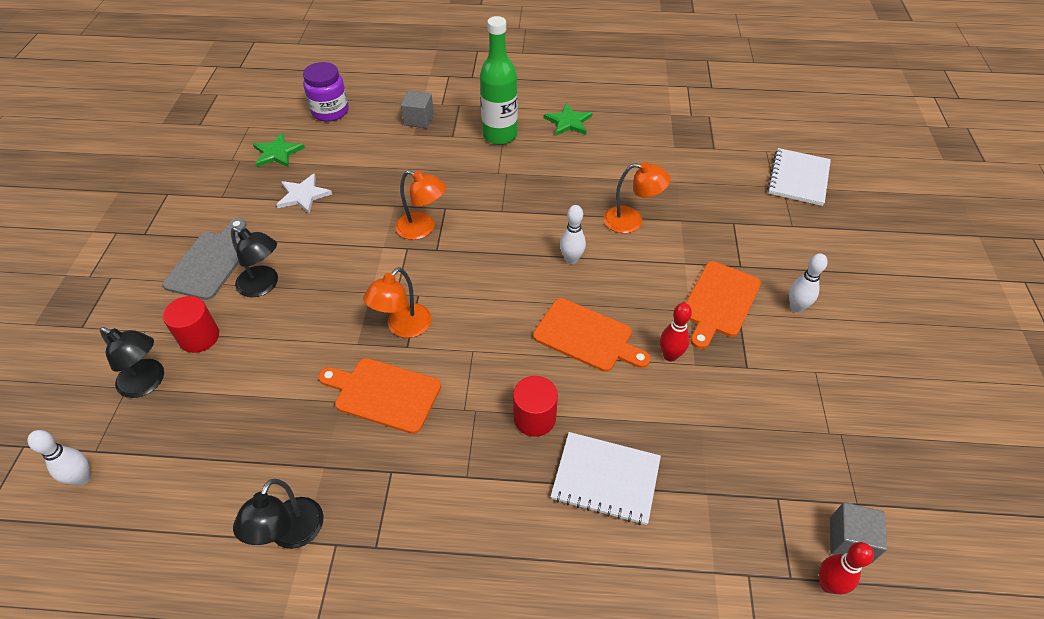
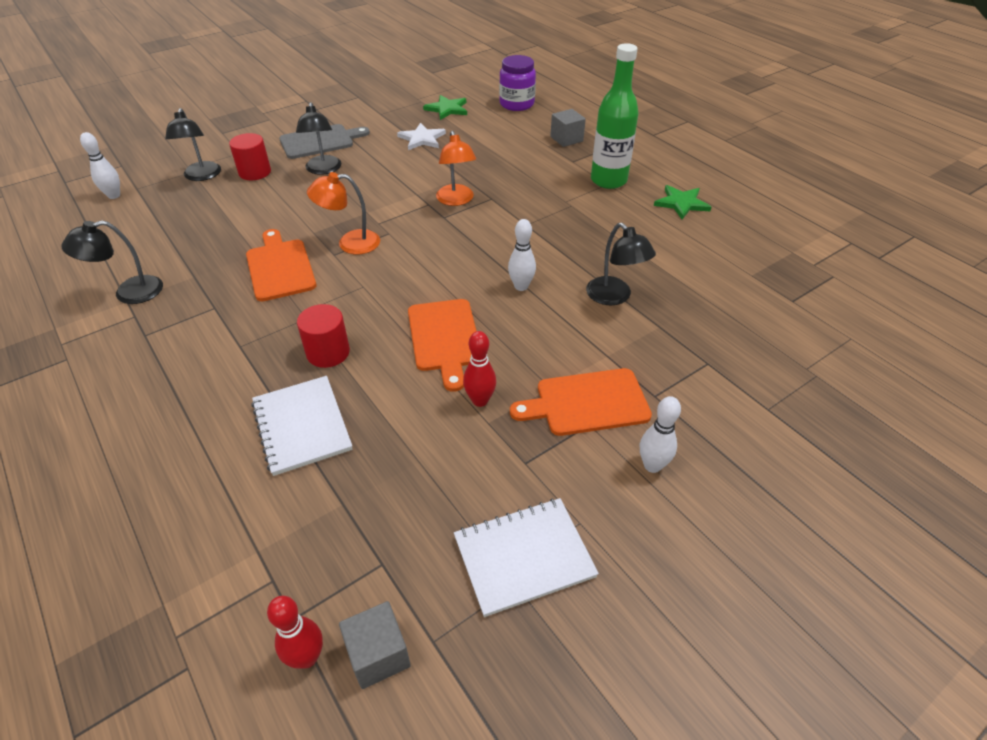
camera: 50 degrees right, 5 degrees down
orange lamp [604,162,671,233] -> black lamp [586,223,656,305]
white notebook [767,148,831,206] -> white notebook moved to [454,498,599,617]

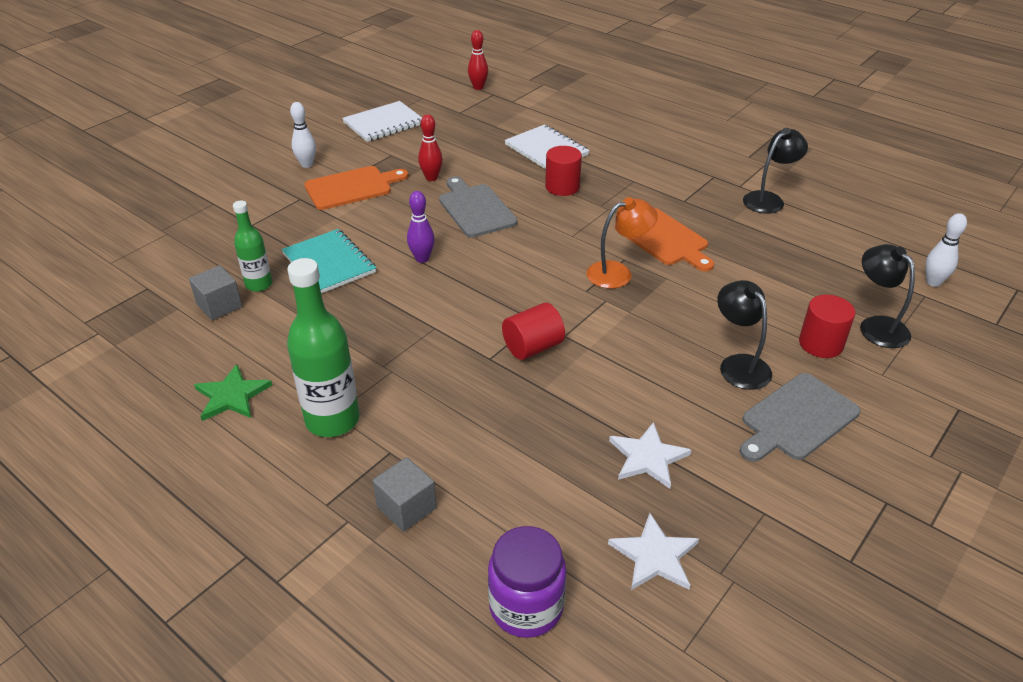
camera: 165 degrees right, 5 degrees down
grey cube [339,601,411,689] -> grey cube moved to [189,265,242,320]
orange cutting board [408,299,476,392] -> grey cutting board [439,176,517,237]
green star [423,95,467,120] -> white star [608,513,699,590]
orange lamp [436,131,476,206] -> red cylinder [502,303,565,360]
white bowling pin [508,219,536,291] -> purple bowling pin [407,191,435,263]
black lamp [586,223,656,305] -> turquoise notebook [282,229,376,293]
none -> green bottle [233,200,272,292]

